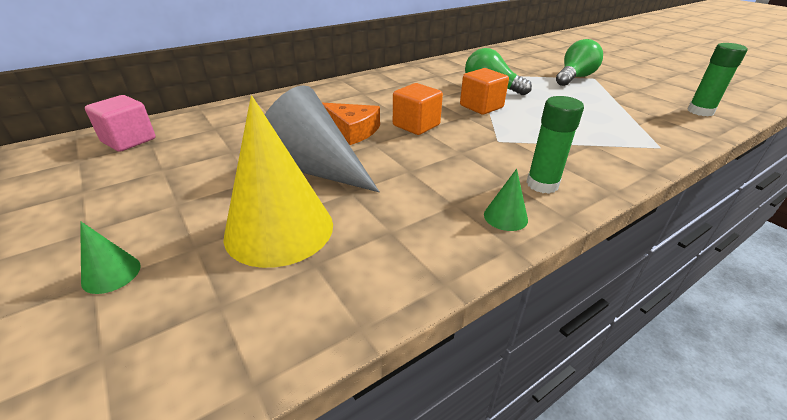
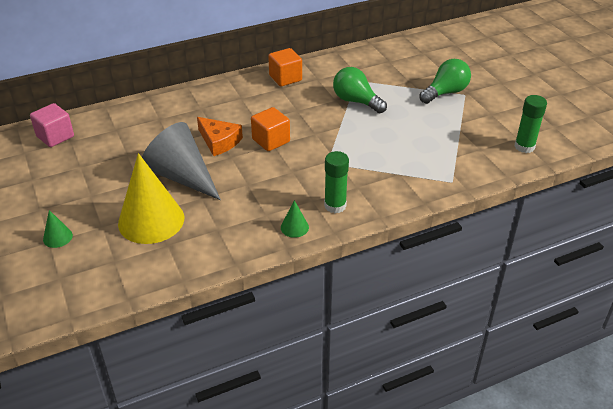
camera: 10 degrees right, 5 degrees up
orange cube [460,68,509,115] -> orange cube moved to [268,48,302,86]

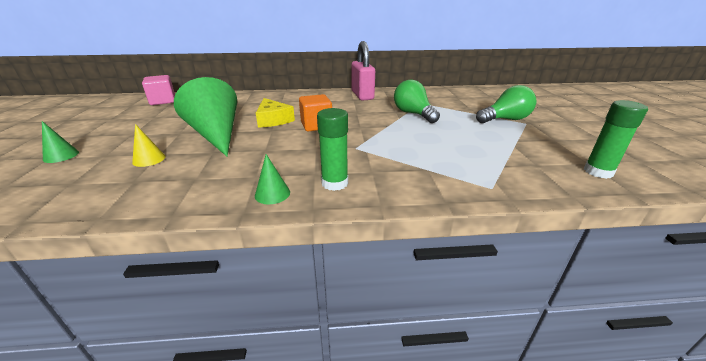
camera: 20 degrees right, 10 degrees down
yellow cone [118,153,184,244] -> yellow cone [132,124,166,167], size x0.43
grey cone [142,122,221,200] -> green cone [174,77,237,156]
orange cheese [197,117,243,156] -> yellow cheese [256,98,295,128]
orange cube [268,48,302,86] -> pink padlock [352,41,375,101]

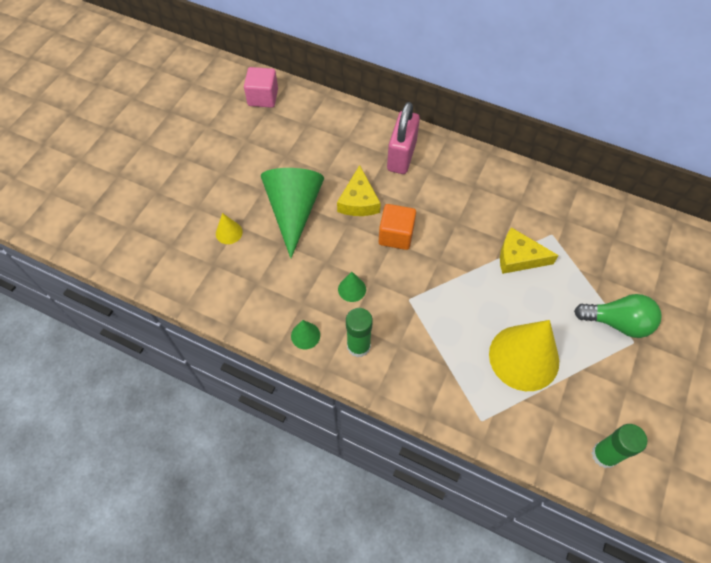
camera: 30 degrees right, 30 degrees up
green cone [42,121,79,163] -> green cone moved to [338,272,366,302]
pink padlock [352,41,375,101] -> pink padlock moved to [387,102,420,174]
green light bulb [394,80,440,123] -> yellow cheese [500,227,559,274]
none -> yellow cone [489,320,559,391]

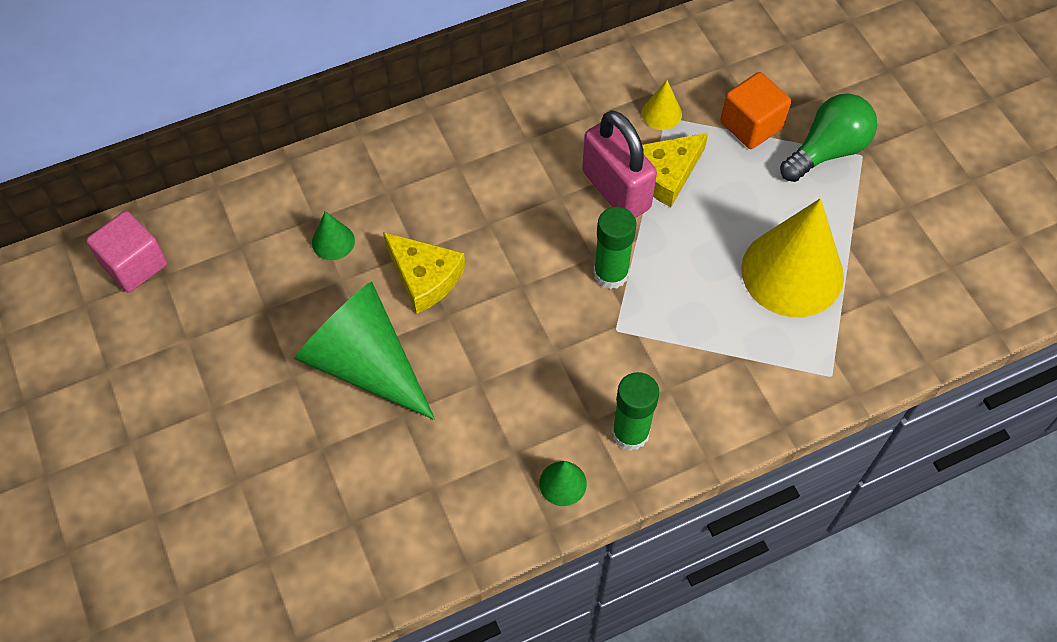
camera: 50 degrees left, 0 degrees up
yellow cone [216,213,243,244] -> yellow cone moved to [642,80,682,130]
green cone [338,272,366,302] -> green cone moved to [312,211,355,260]
orange cube [379,204,416,250] -> orange cube moved to [720,72,791,149]
pink padlock [387,102,420,174] -> pink padlock moved to [582,110,657,218]
green glue stick [592,424,647,468] -> green glue stick moved to [594,207,637,289]

